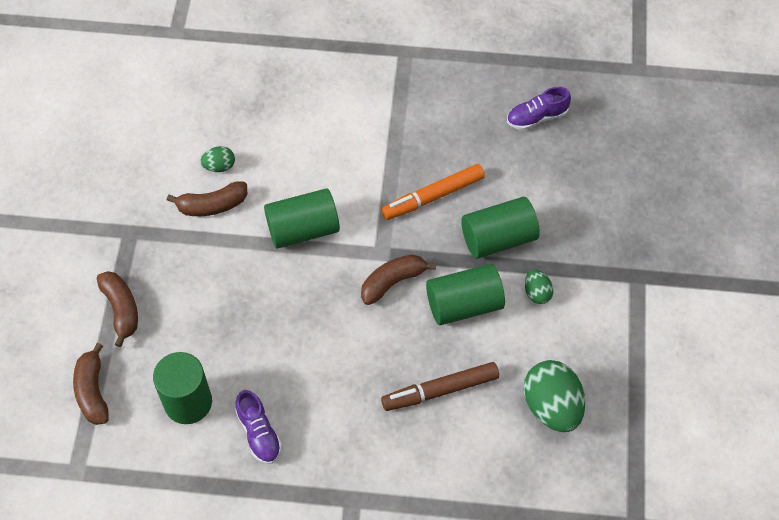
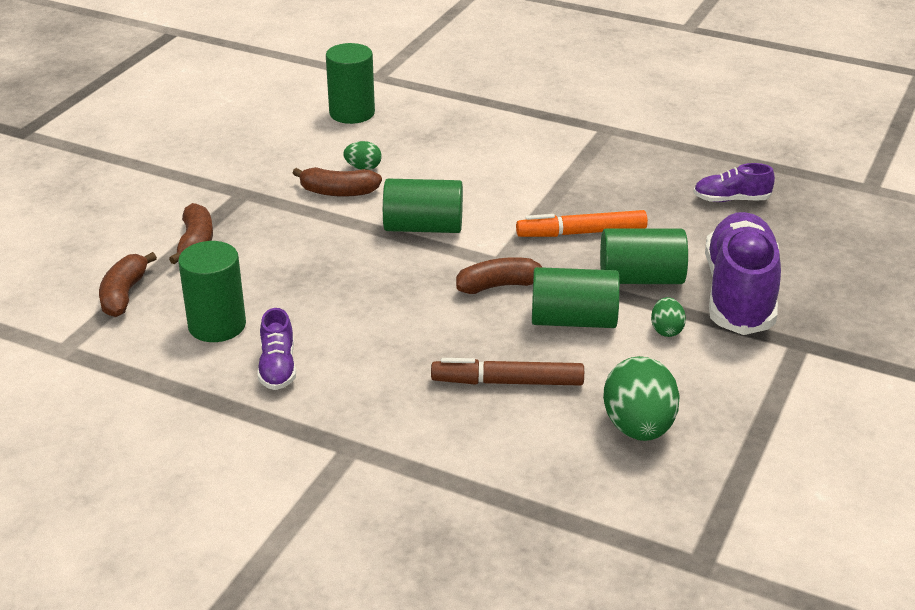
camera: 20 degrees right, 25 degrees down
none -> green cylinder [326,43,375,124]
none -> purple shoe [705,212,781,335]

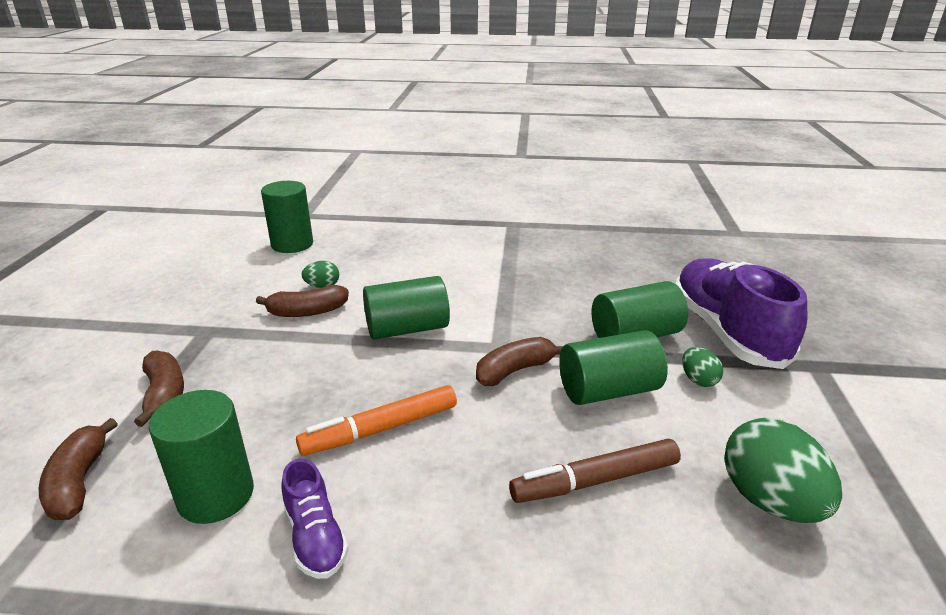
camera: 20 degrees left, 5 degrees down
orange marker [516,210,648,237] -> orange marker moved to [296,385,457,456]
purple shoe [693,163,775,202] -> none

